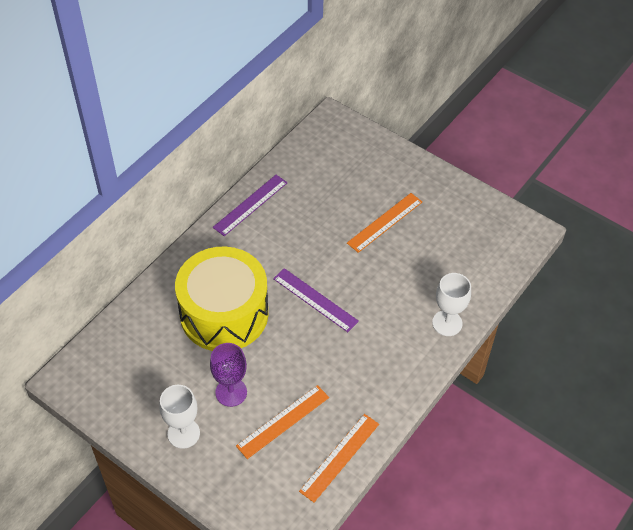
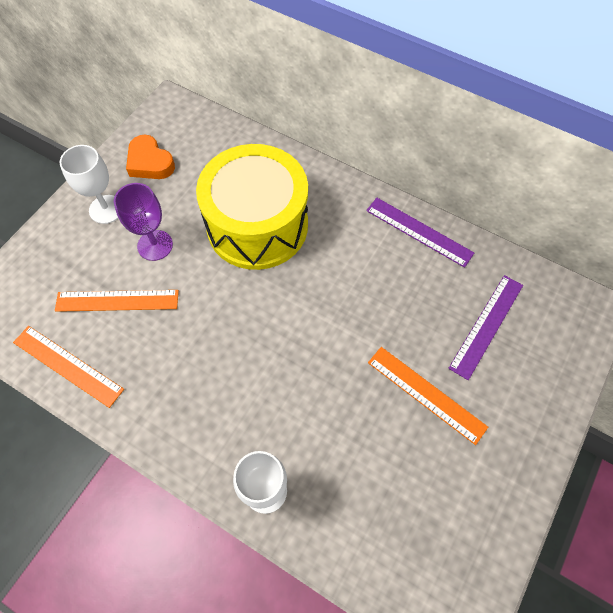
camera: 85 degrees right, 10 degrees up
orange ruler [236,385,329,459] -> orange ruler turned 45 degrees counterclockwise [55,290,179,312]
purple ruler [273,268,359,332] -> purple ruler moved to [448,275,523,380]
none -> orange heart [126,135,175,179]

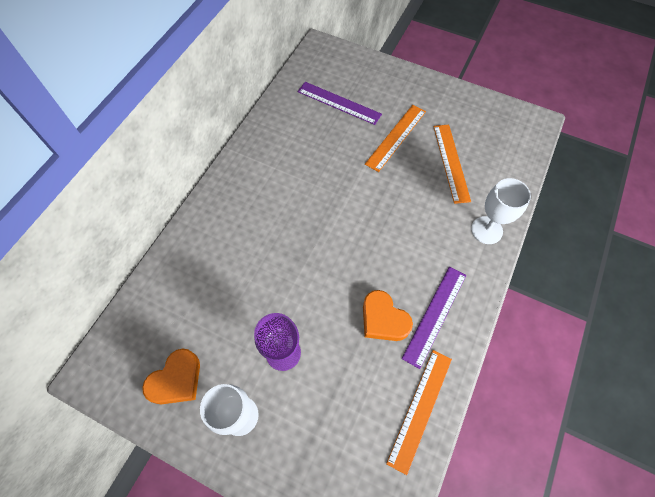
camera: 95 degrees left, 0 degrees up
orange ruler [55,290,179,312] -> orange ruler moved to [433,125,471,204]
yellow drum [196,144,308,270] -> none
purple ruler [366,198,474,268] -> purple ruler moved to [402,267,466,369]
none -> orange heart [363,290,413,341]

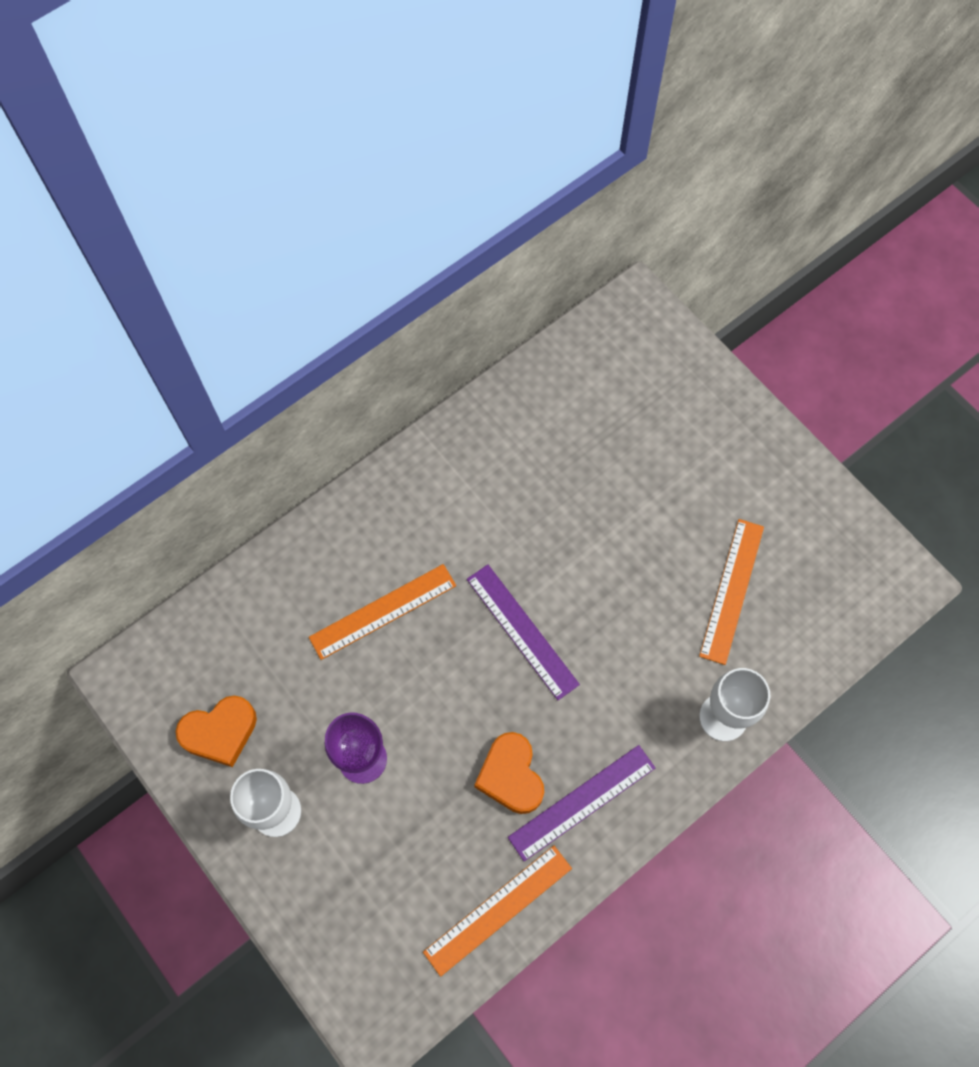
camera: 25 degrees right, 5 degrees up
purple ruler [298,82,382,125] -> purple ruler moved to [467,565,580,700]
orange ruler [365,105,426,172] -> orange ruler moved to [309,564,456,660]

